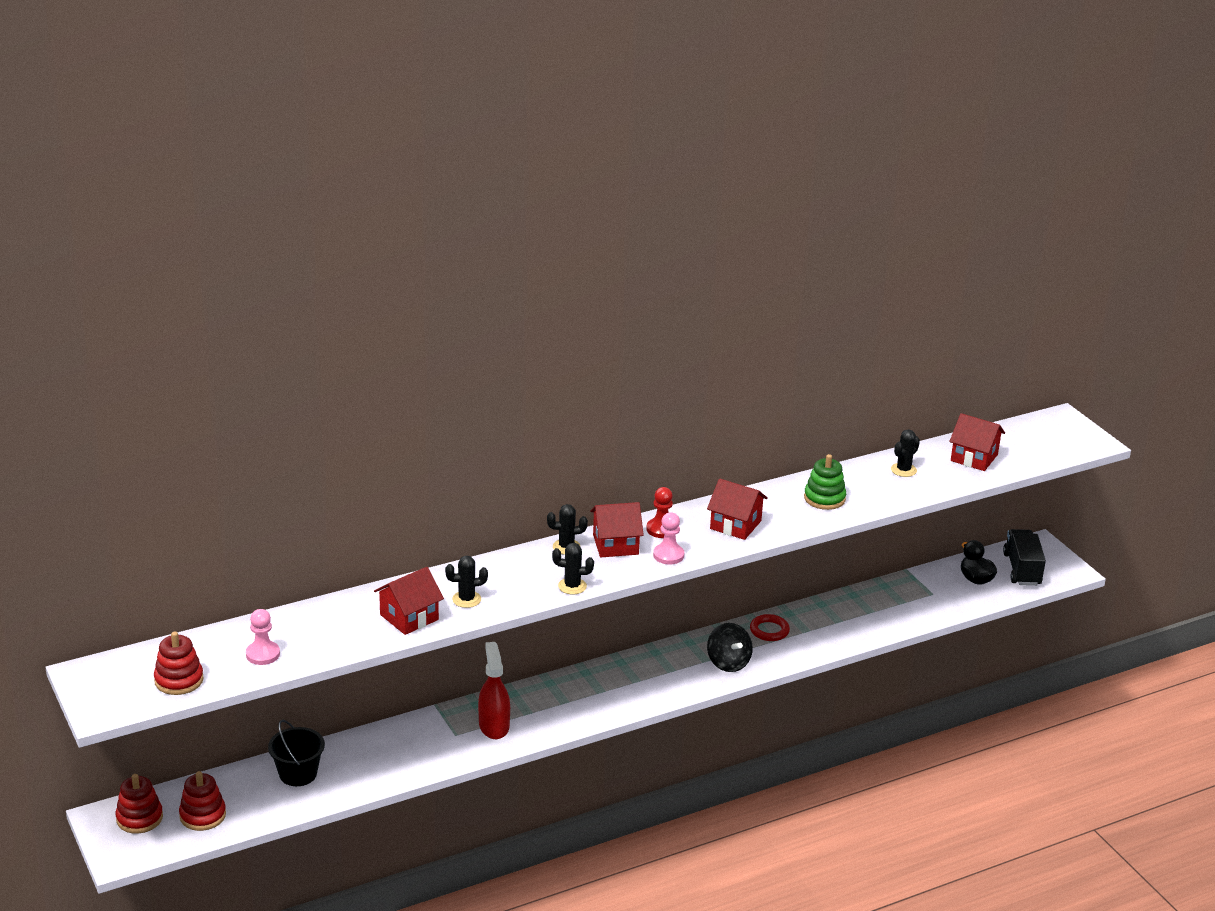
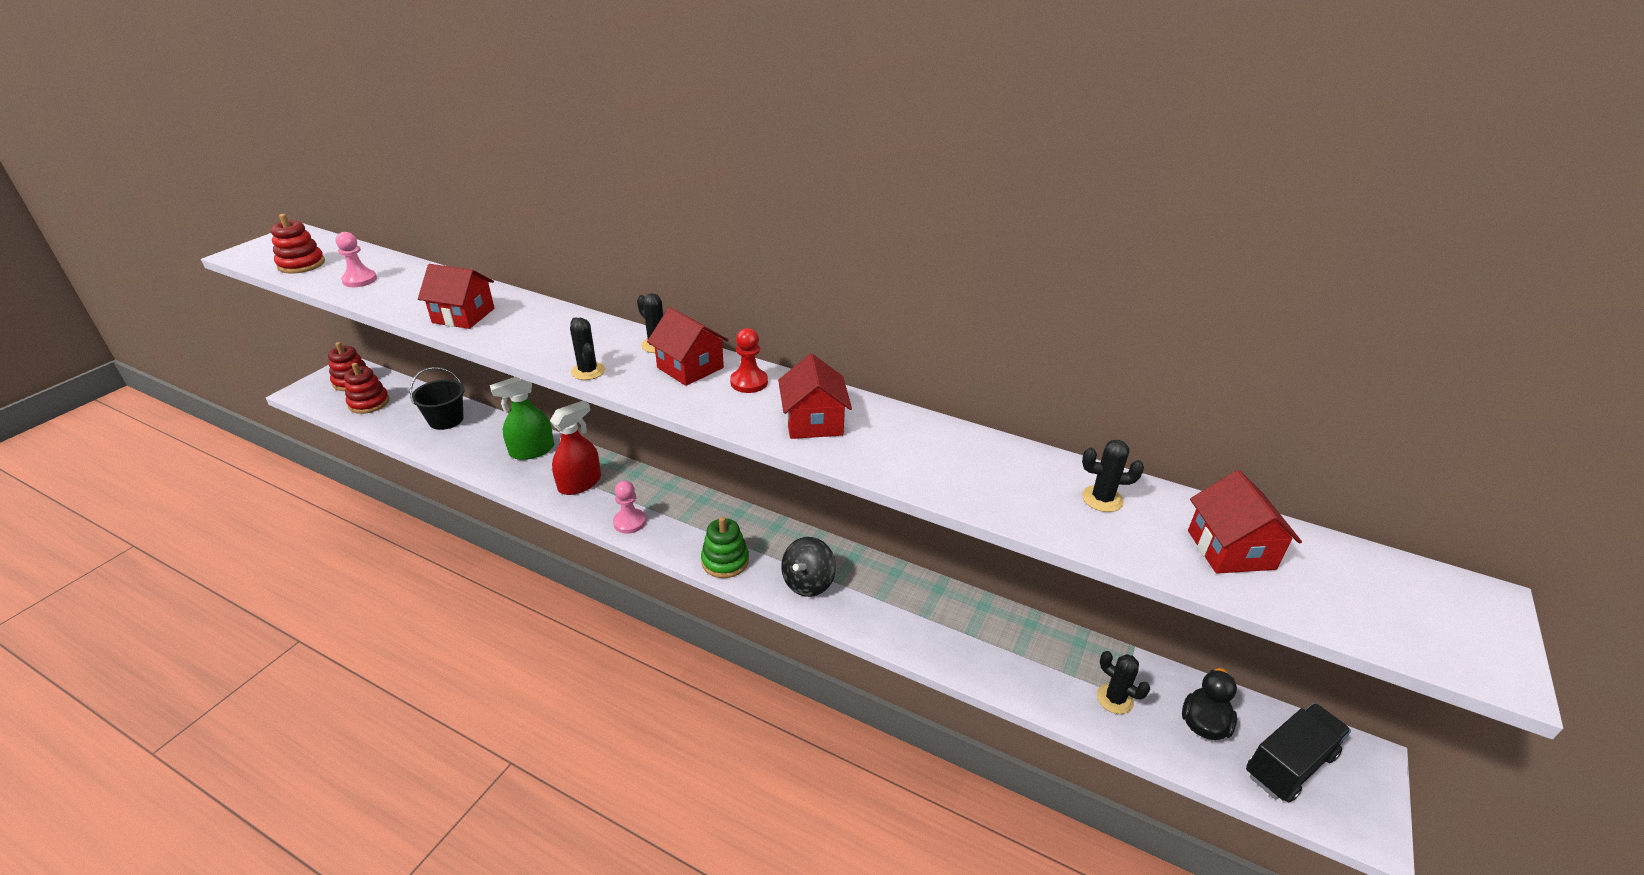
camera: 55 degrees right, 5 degrees up
black cactus [445,556,488,608] -> black cactus moved to [1097,651,1150,714]
pink pawn [653,512,684,564] -> pink pawn moved to [613,481,646,534]
red ring [750,614,790,641] -> none
green stacking toy [804,454,846,510] -> green stacking toy moved to [701,517,749,578]
none -> green spray bottle [490,377,554,460]

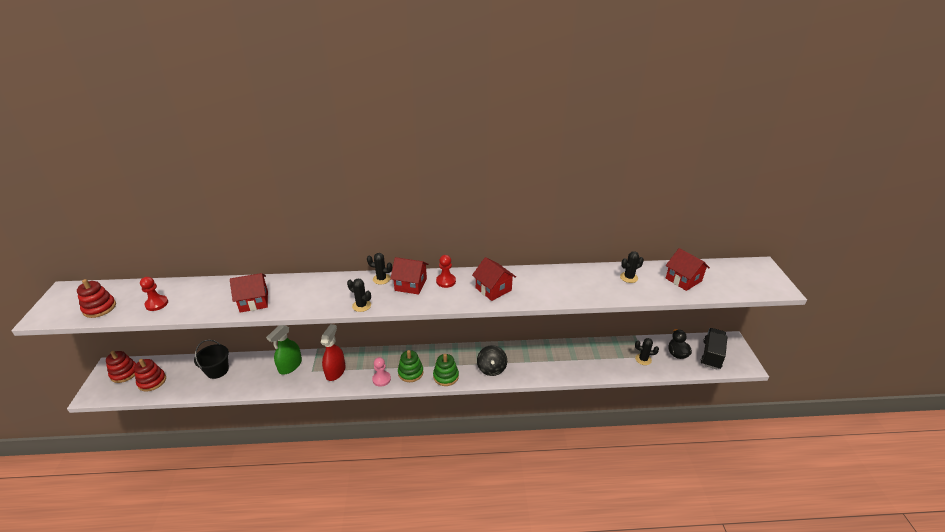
camera: 30 degrees left, 0 degrees up
pink pawn [336,232,377,287] -> red pawn [140,277,168,311]
none -> green stacking toy [398,350,423,382]

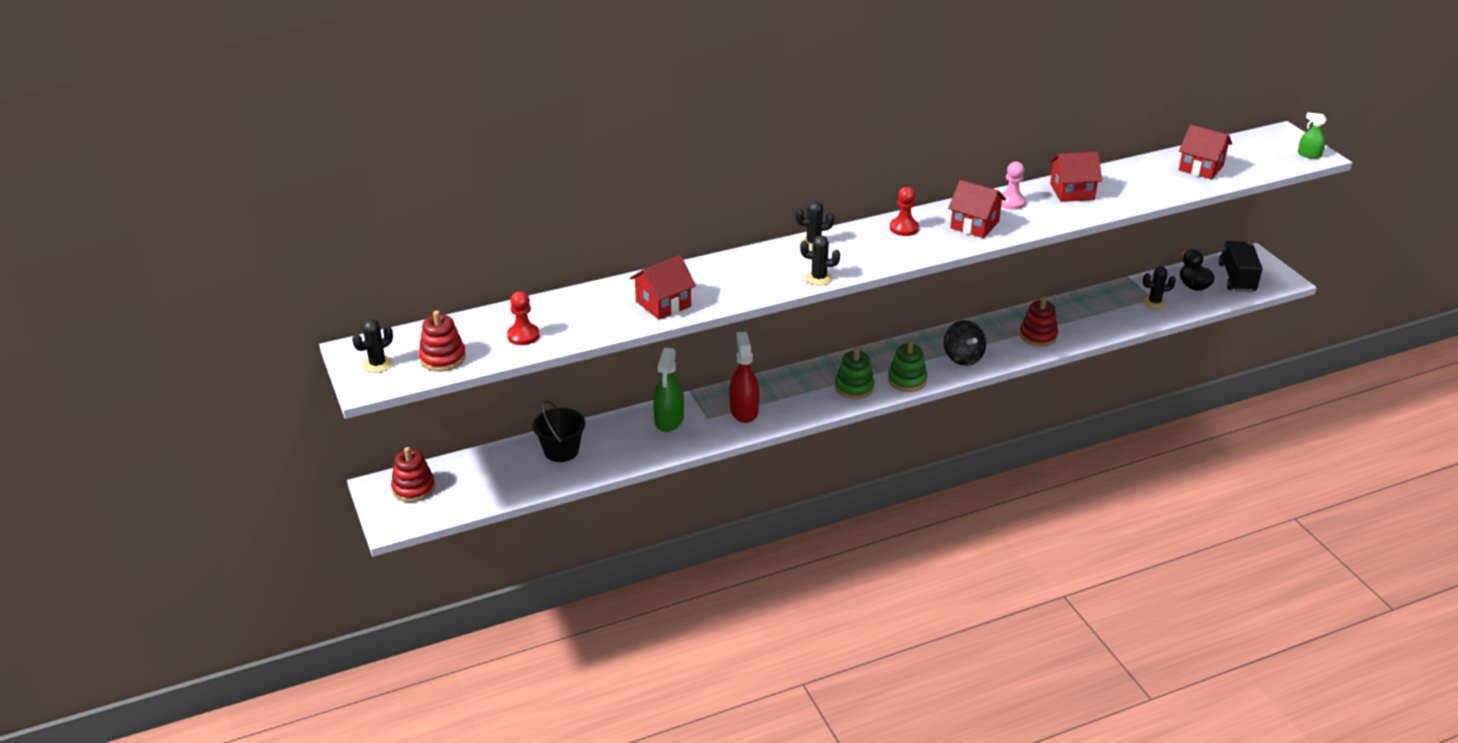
camera: 20 degrees left, 0 degrees up
red stacking toy [134,359,166,392] -> red stacking toy moved to [1019,297,1058,346]
pink pawn [372,357,391,387] -> pink pawn moved to [1001,162,1026,210]
red house [390,257,429,295] -> red house moved to [1049,152,1102,202]
black cactus [620,251,644,283] -> black cactus moved to [352,319,393,373]
none -> green spray bottle [1298,113,1327,159]

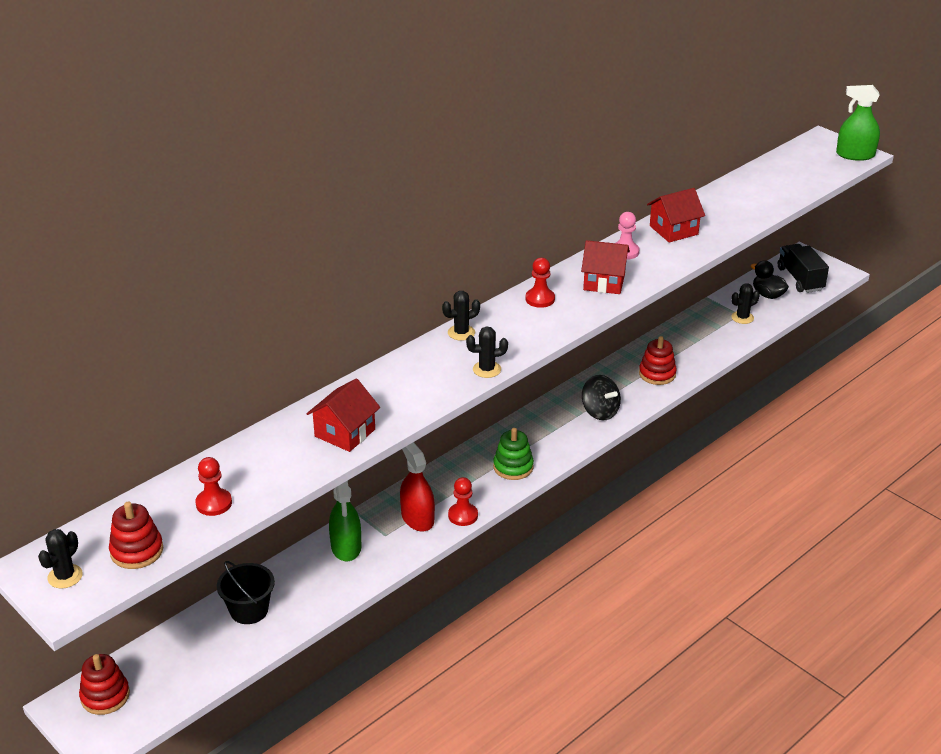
camera: 20 degrees left, 0 degrees up
green stacking toy [888,341,927,392] -> none
red house [1179,124,1232,180] -> none
green spray bottle [1298,113,1327,159] -> green spray bottle [836,85,880,161], size x1.76
none -> red pawn [448,477,478,526]

